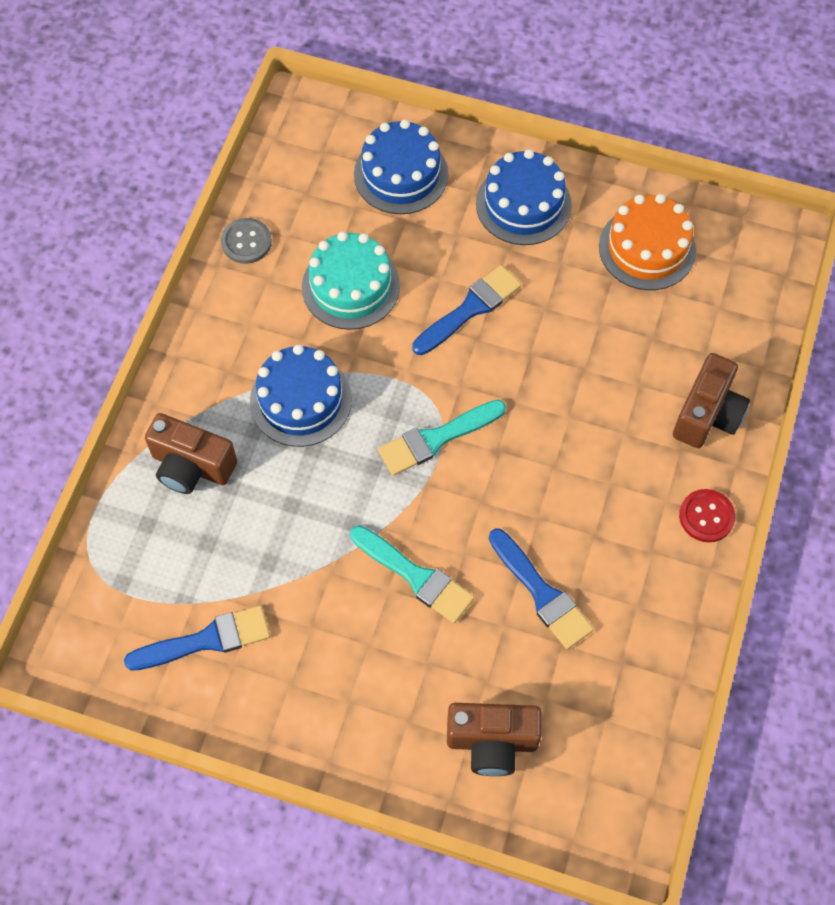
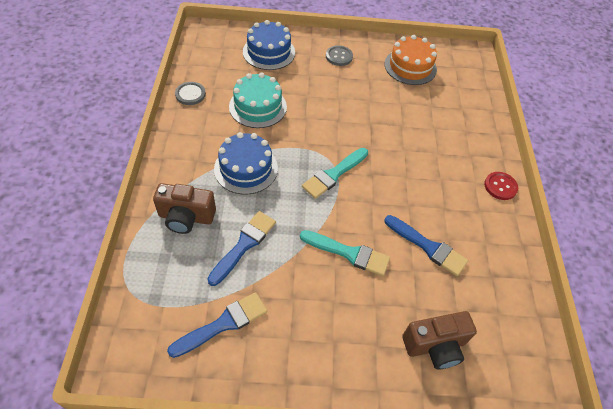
camera: 20 degrees left, 10 degrees down
blue brush [412,265,522,355] -> blue brush moved to [207,211,276,286]
blue cake [476,149,572,245] -> grey button [326,45,353,66]
brown camera [673,353,750,448] -> none

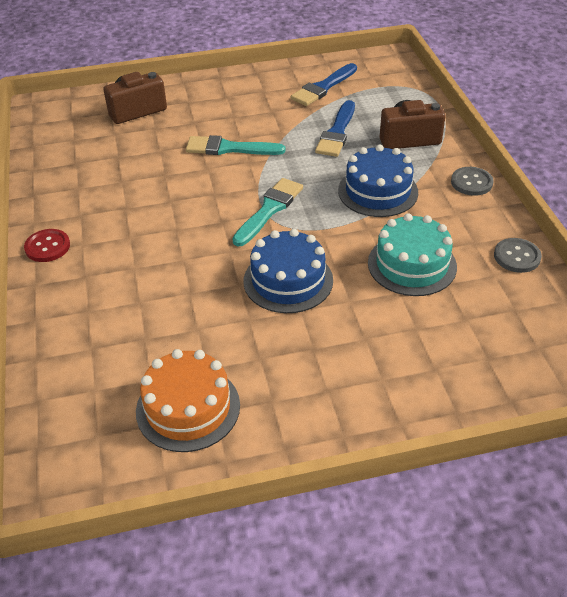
camera: 170 degrees right, 10 degrees down
blue cake [243,20,295,70] -> blue cake moved to [244,229,333,313]
grey button [326,45,353,66] -> grey button moved to [451,167,493,196]
blue brush [384,215,468,276] -> none

